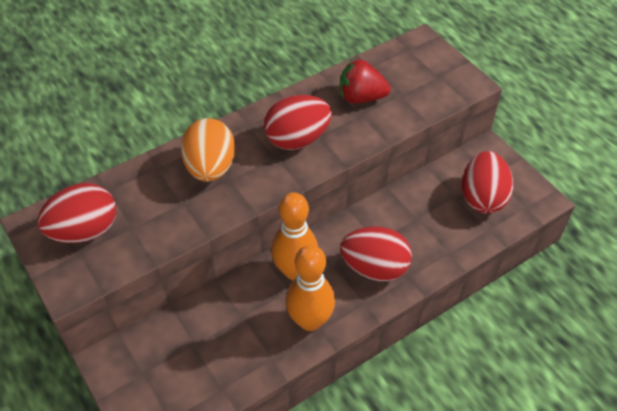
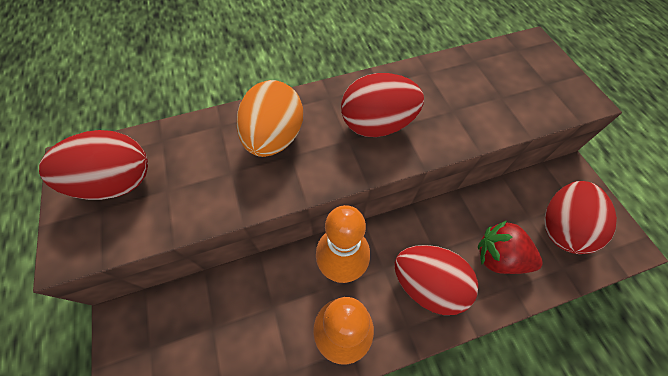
camera: 15 degrees right, 10 degrees up
red strawberry [340,59,391,103] -> red strawberry moved to [478,220,543,274]

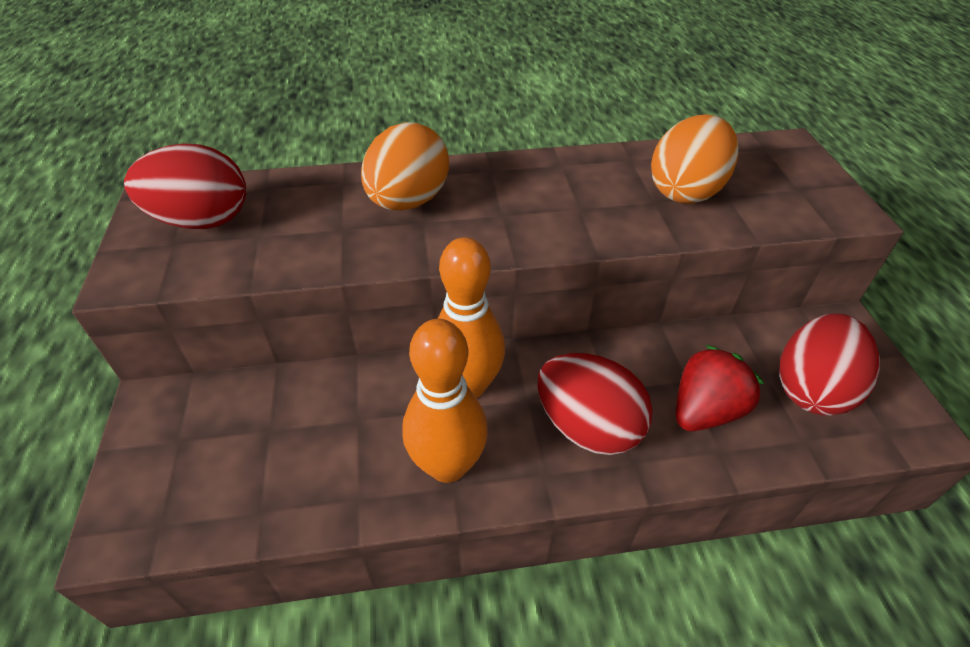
camera: 10 degrees right, 15 degrees down
red egg [341,73,424,137] -> none
red strawberry [478,220,543,274] -> red strawberry turned 105 degrees clockwise [676,345,764,431]
none -> orange egg [651,114,738,204]

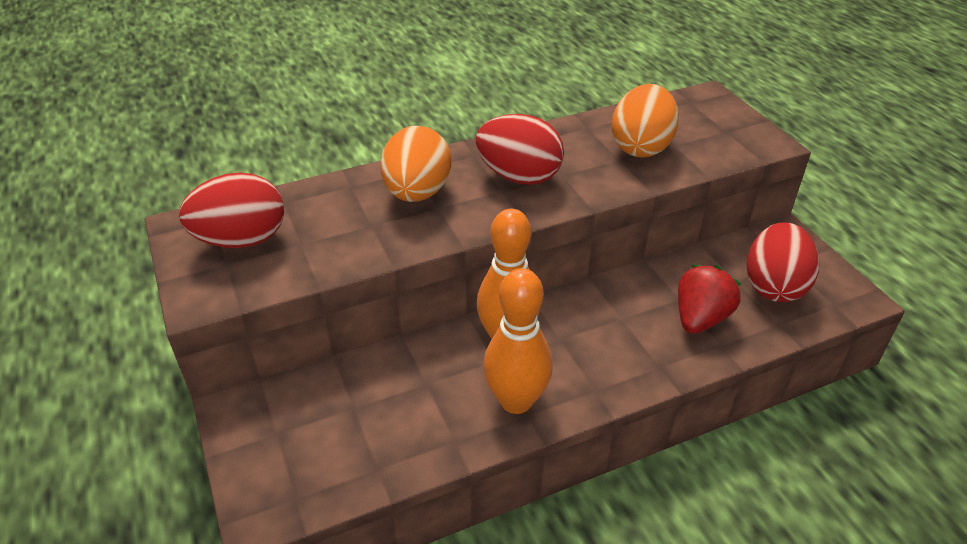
camera: 15 degrees left, 5 degrees down
red egg [537,353,653,455] -> red egg moved to [475,114,564,185]

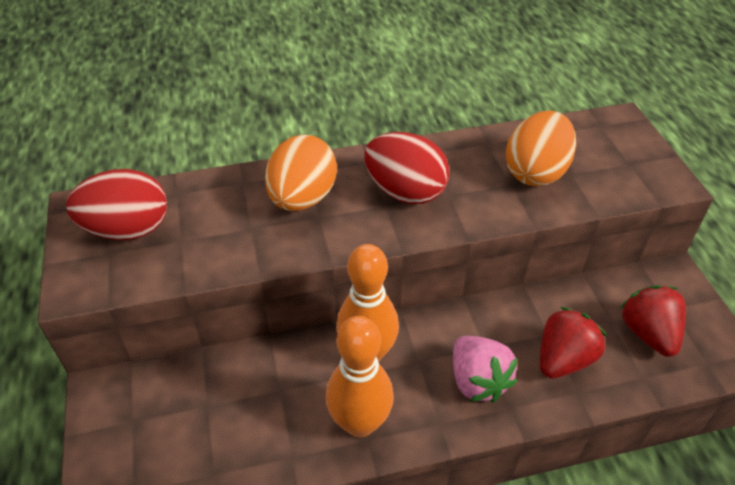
camera: 10 degrees right, 5 degrees up
red egg [746,222,819,302] -> red strawberry [620,285,686,357]
none -> pink strawberry [453,336,517,402]

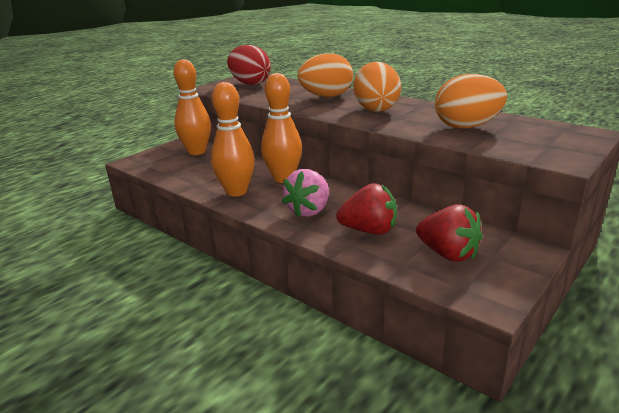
camera: 55 degrees right, 20 degrees down
red egg [365,132,449,204] -> orange egg [353,62,401,112]
red strawberry [620,285,686,357] -> red strawberry turned 90 degrees clockwise [416,204,483,262]
none -> orange bowling pin [173,59,211,155]

